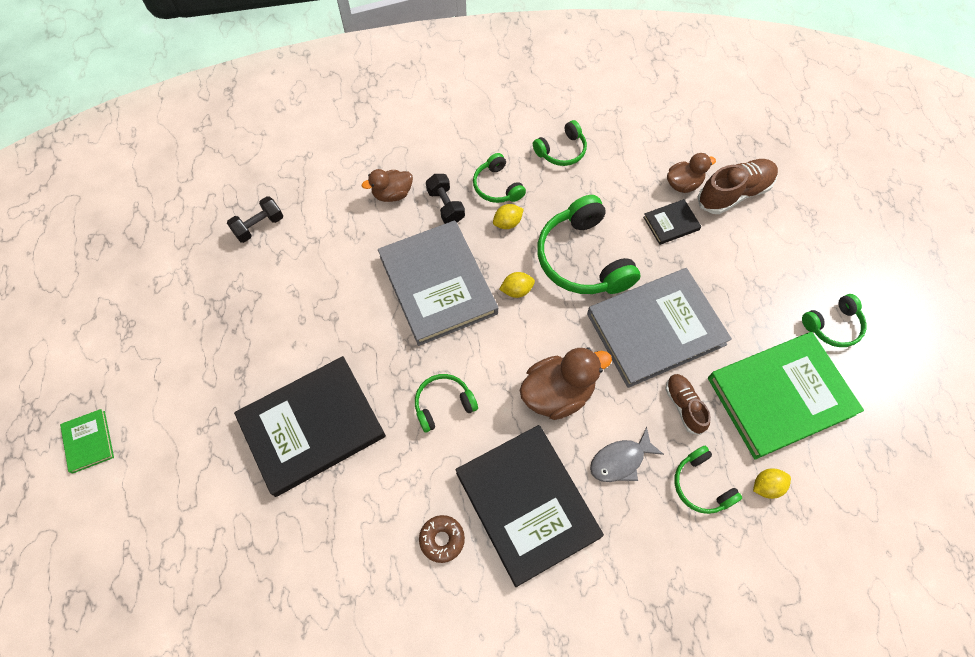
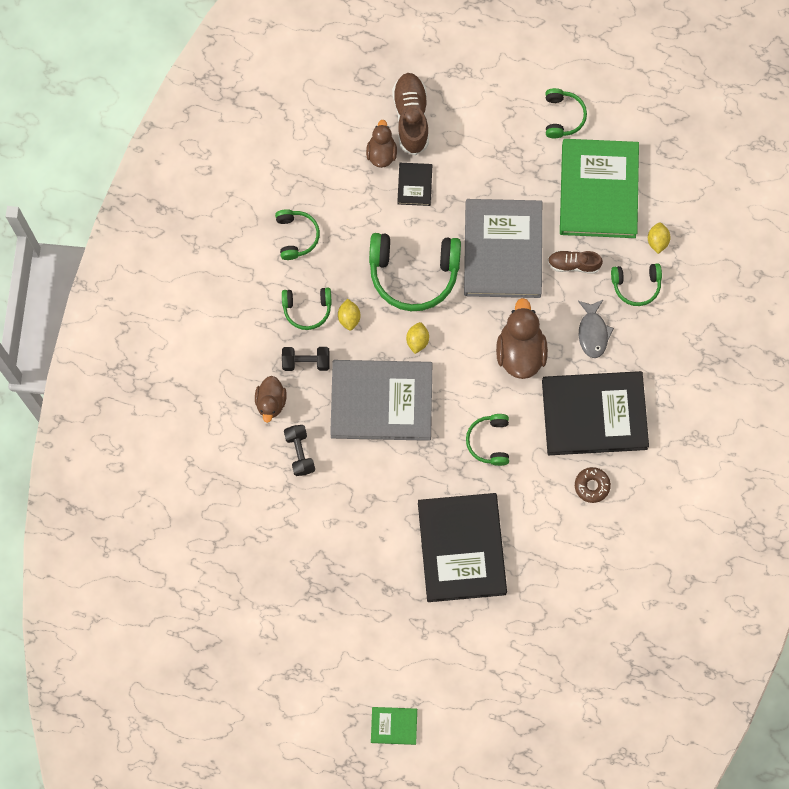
camera: 65 degrees left, 10 degrees up
black dumbbell [227,196,283,243] -> black dumbbell moved to [284,425,315,476]

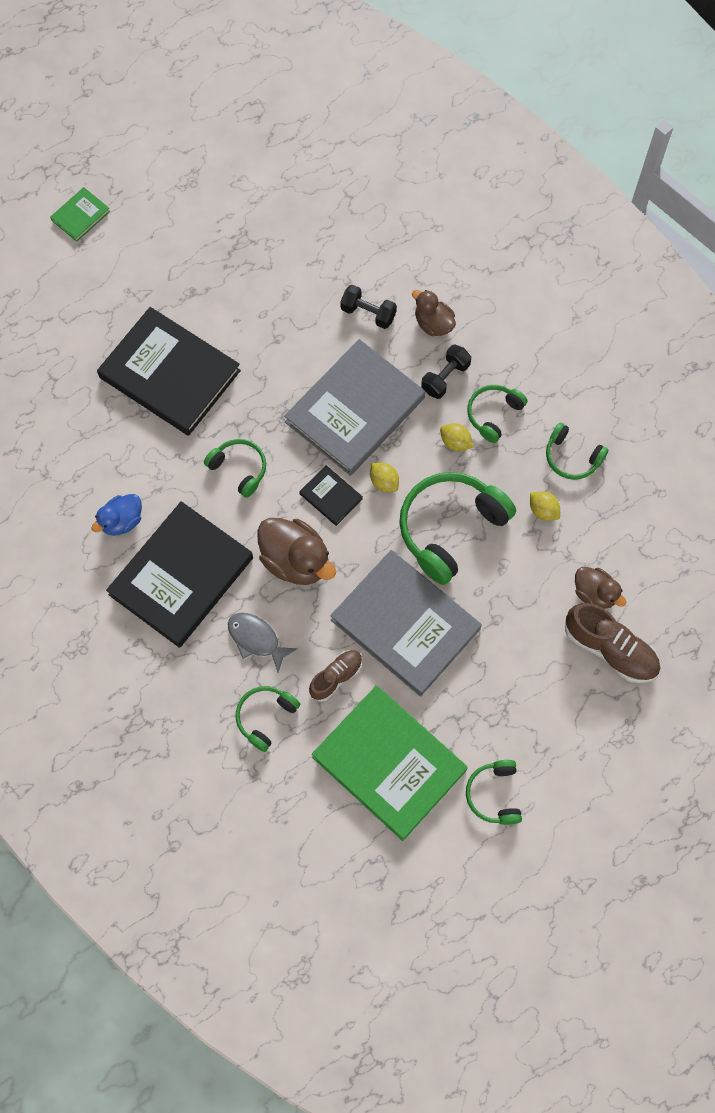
camera: 130 degrees right, 5 degrees down
black book [397,163,432,206] -> black book moved to [299,465,363,526]
green headphones [546,88,587,138] -> green headphones turned 45 degrees clockwise [466,760,522,825]
brown donut [575,467,611,503] -> blue duck [91,494,142,536]
yellow lemon [648,222,671,254] -> yellow lemon moved to [530,491,560,521]

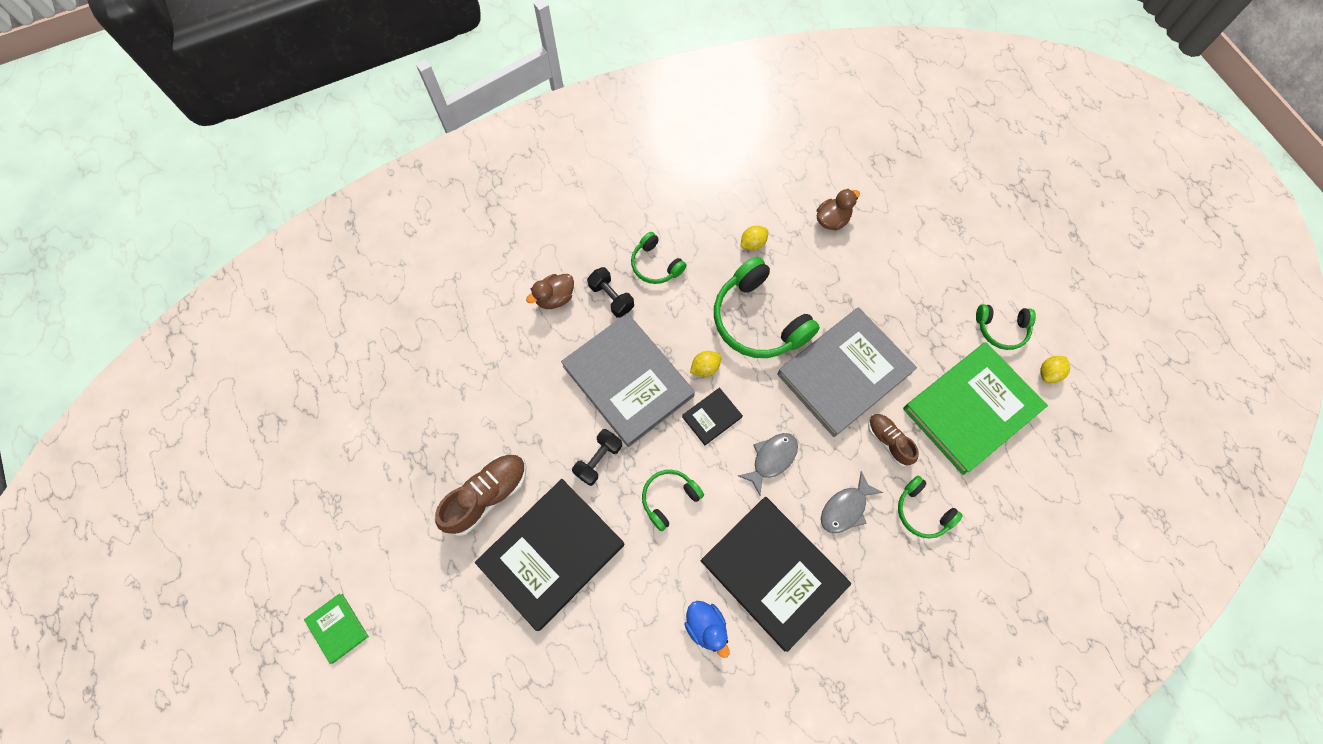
camera: 80 degrees left, 0 degrees up
brown duck [257,518,336,585] -> grey fish [738,433,798,495]
black dumbbell [340,285,397,329] -> black dumbbell moved to [572,429,622,486]
yellow lemon [440,423,473,451] -> yellow lemon moved to [1040,356,1070,383]
green headphones [546,423,608,480] -> none
brown shoe [565,603,660,683] -> brown shoe moved to [435,454,527,536]

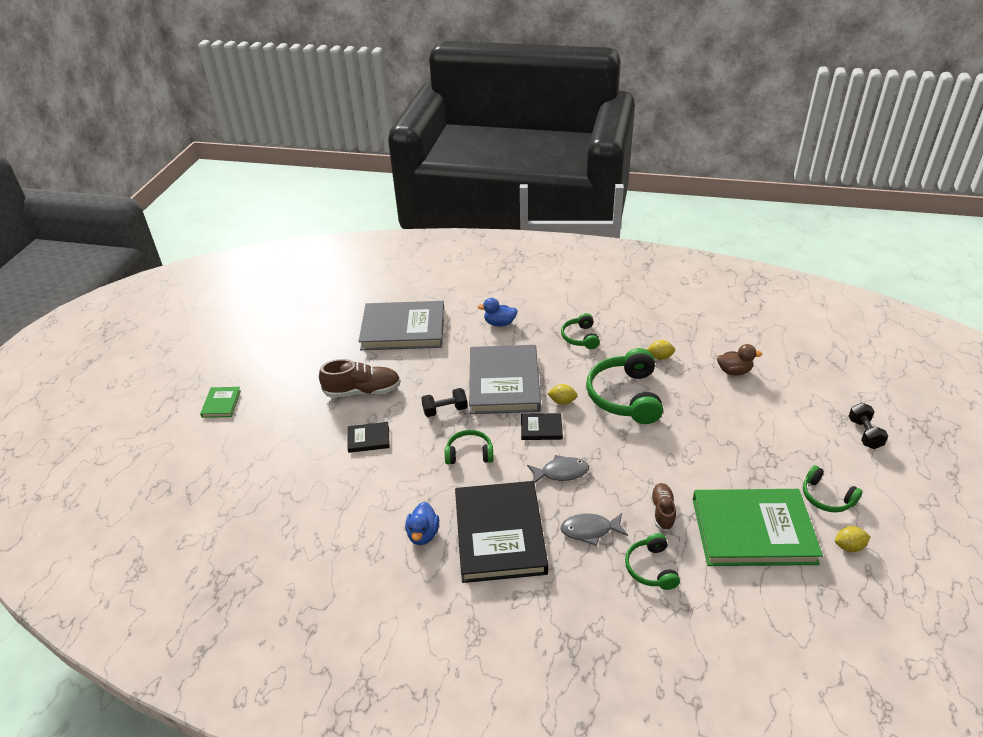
camera: 40 degrees right, 30 degrees down
black book [475,479,624,631] -> black book [347,422,390,453], size x0.44
brown duck [526,274,574,309] -> blue duck [478,298,518,327]
black dumbbell [587,267,634,318] -> black dumbbell moved to [848,403,888,449]
grey book [777,307,917,437] -> grey book moved to [358,301,444,350]

